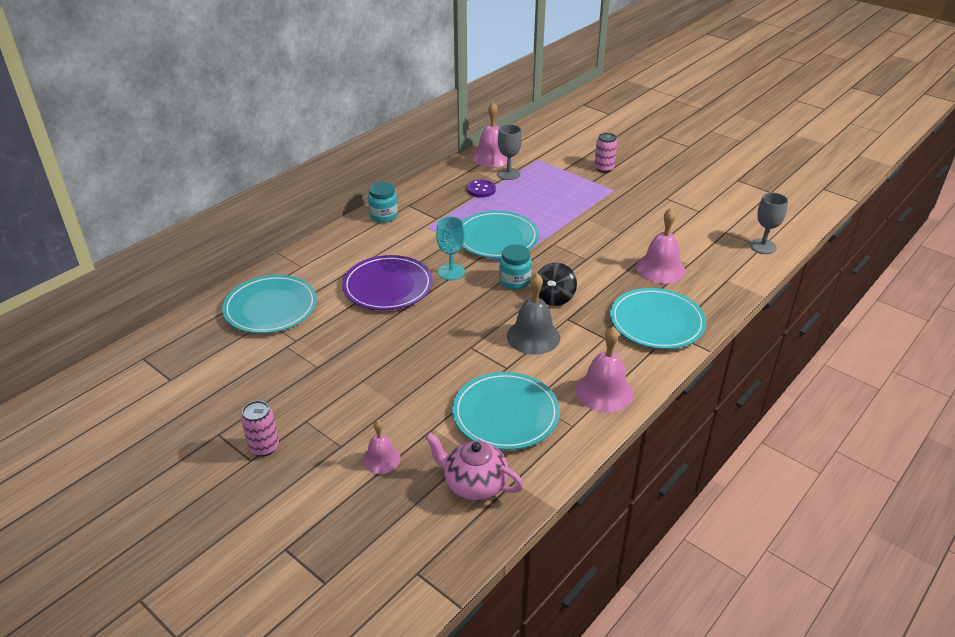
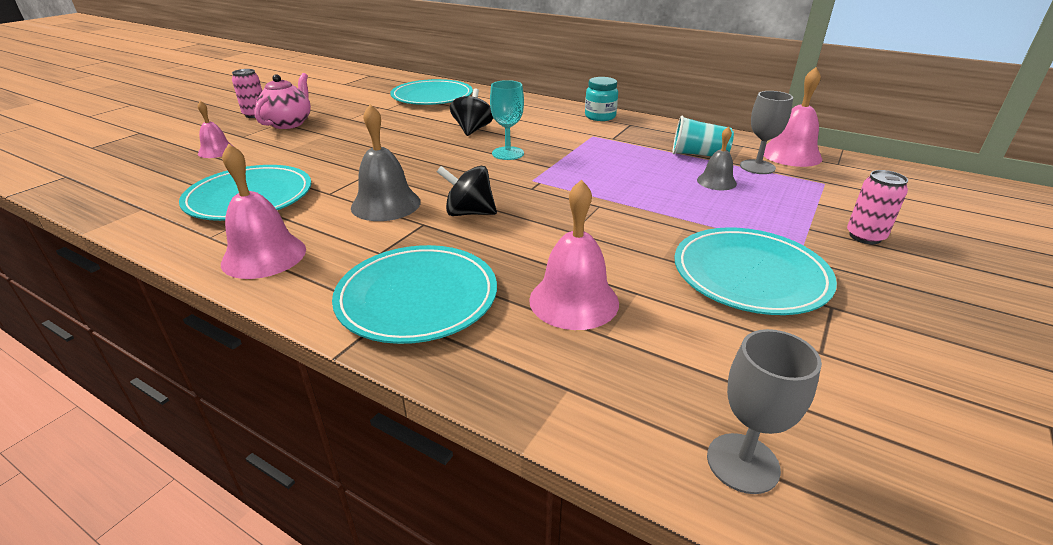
camera: 80 degrees right, 5 degrees down
purple plate [342,255,433,310] -> black spinning top [450,88,493,136]
pink teapot [425,433,524,501] -> pink teapot moved to [254,73,311,129]
turquoise plate [463,211,539,258] -> turquoise plate moved to [674,227,837,315]
purple button [467,180,496,198] -> turquoise cup [673,116,734,156]
turquoise jar [499,244,532,290] -> none
none -> grey bell [697,127,737,190]

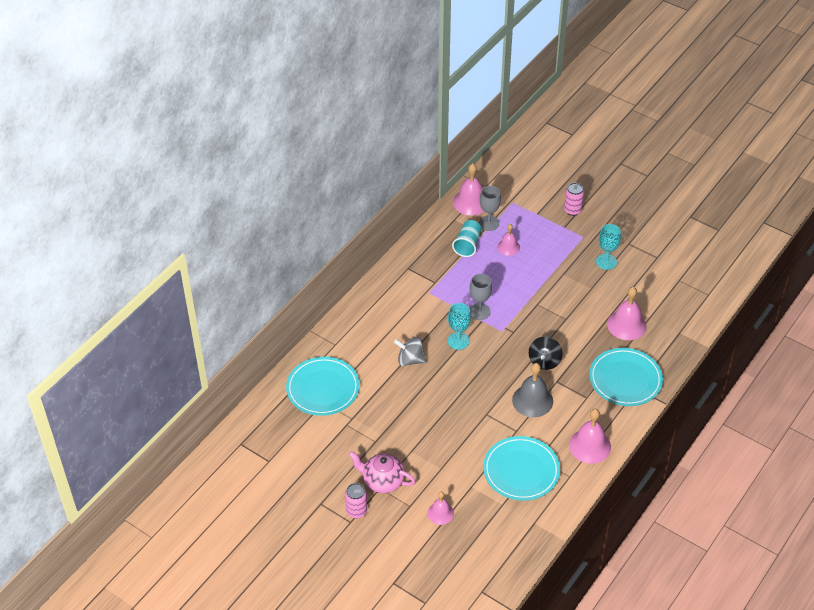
camera: 85 degrees left, 15 degrees up
black spinning top [450,88,493,136] -> grey spinning top [394,337,426,366]
turquoise jar [585,77,618,121] -> none
turquoise plate [674,227,837,315] -> turquoise goblet [596,224,621,270]
grey bell [697,127,737,190] -> pink bell [497,224,520,256]
grey goblet [707,329,822,494] -> grey goblet moved to [469,274,492,320]

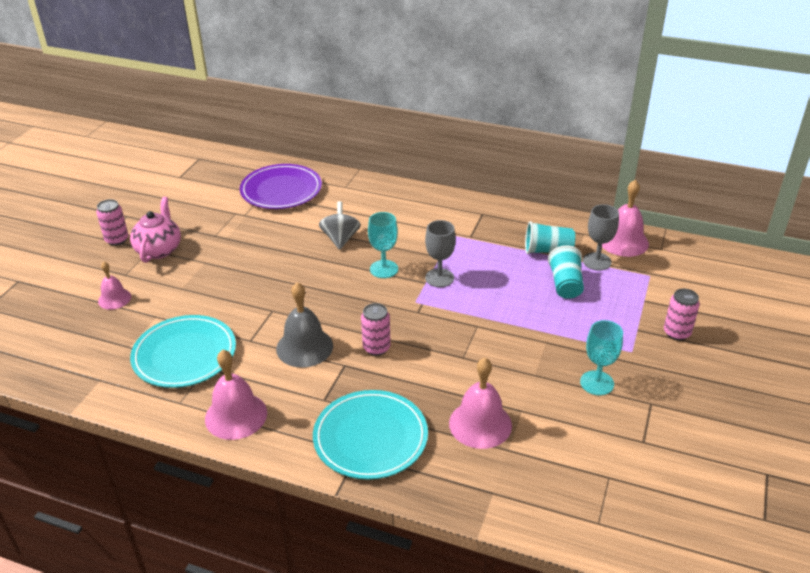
camera: 75 degrees right, 10 degrees down
turquoise plate [286,357,360,416] -> purple plate [240,164,322,209]
pink bell [497,224,520,256] -> turquoise cup [548,245,584,299]
black spinning top [529,337,563,370] -> pink can [361,303,391,356]

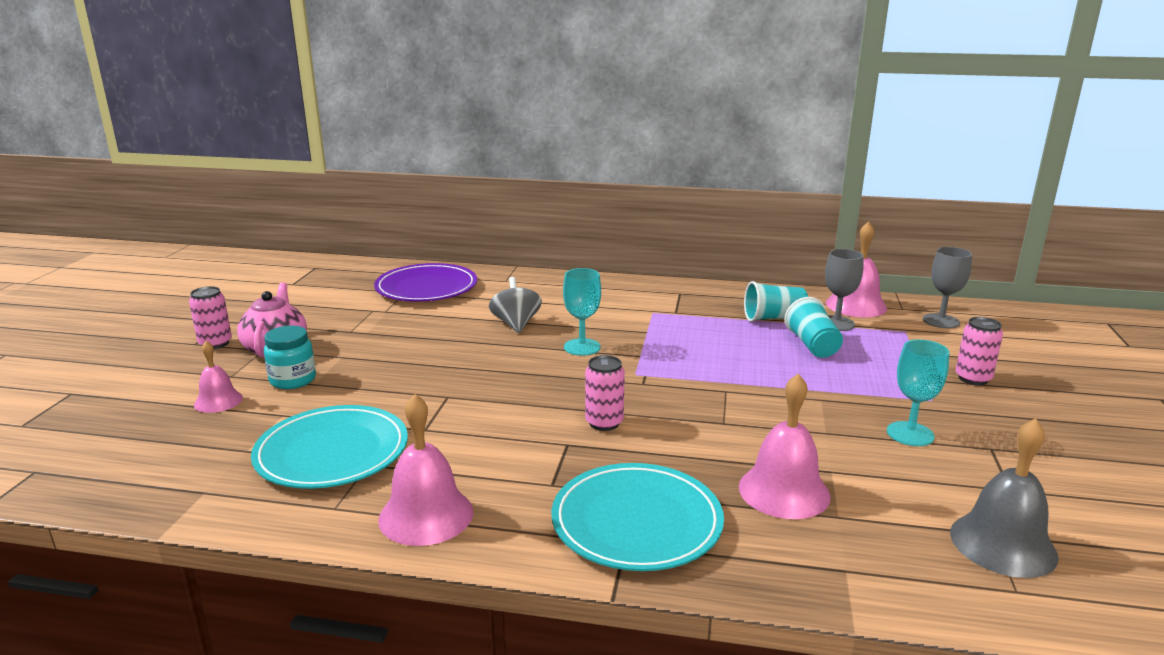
camera: 10 degrees left, 15 degrees down
grey bell [276,282,333,368] -> grey bell moved to [950,418,1059,578]
grey goblet [425,220,456,287] -> grey goblet moved to [923,247,972,328]
none -> turquoise jar [264,325,316,389]

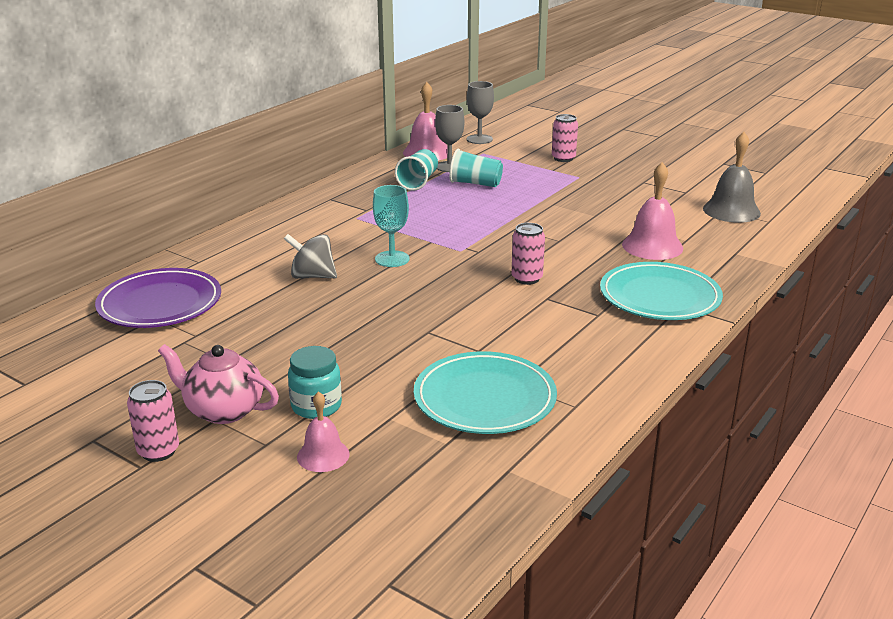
camera: 65 degrees left, 5 degrees up
pink bell [378,394,473,546] -> none
turquoise goblet [887,339,949,446] -> none

